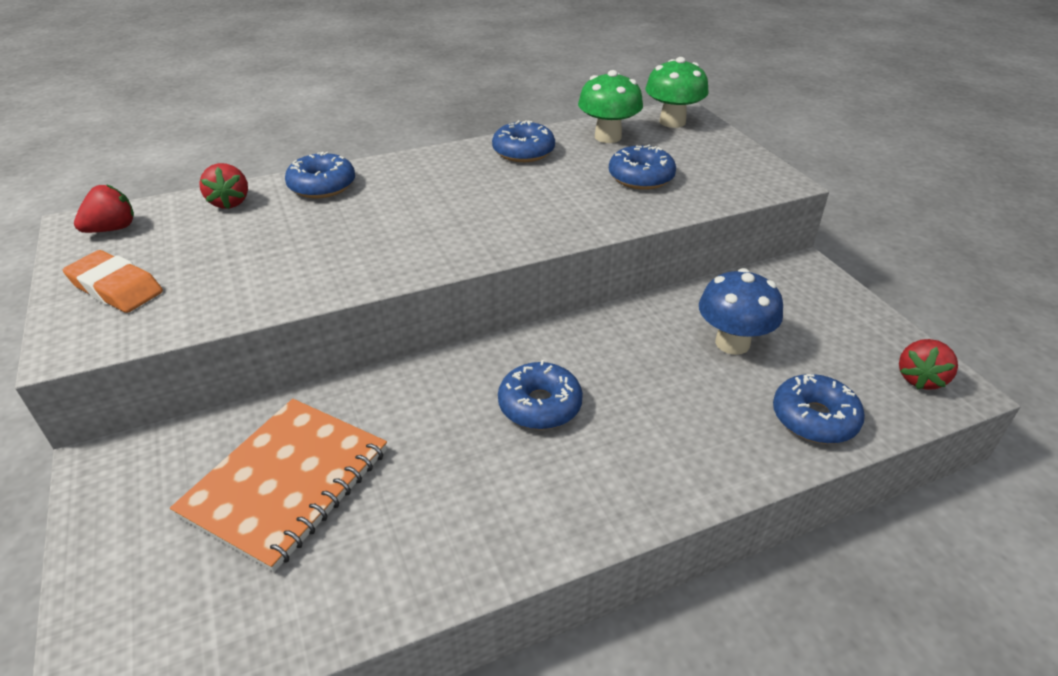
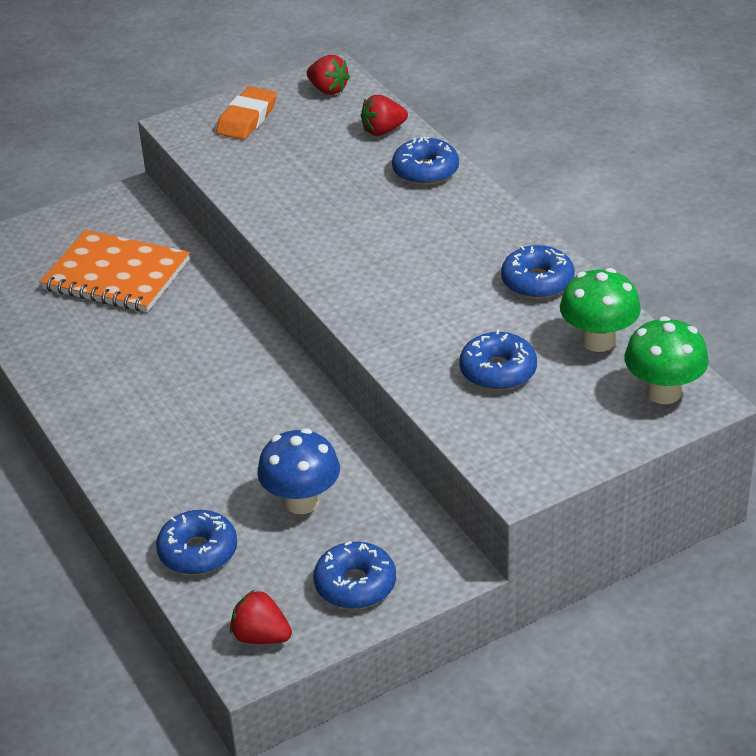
camera: 85 degrees right, 0 degrees up
blue donut [498,360,583,430] -> blue donut moved to [314,541,396,609]

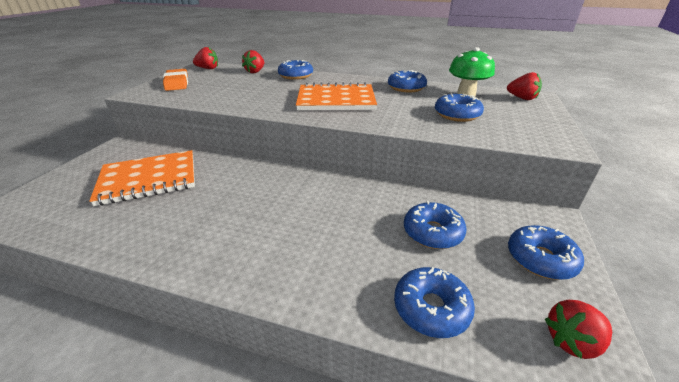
camera: 45 degrees left, 5 degrees down
blue mushroom [257,428,340,514] -> blue donut [404,201,467,249]
green mushroom [624,316,709,404] -> red strawberry [507,72,542,100]
none -> orange notebook [296,82,377,110]

